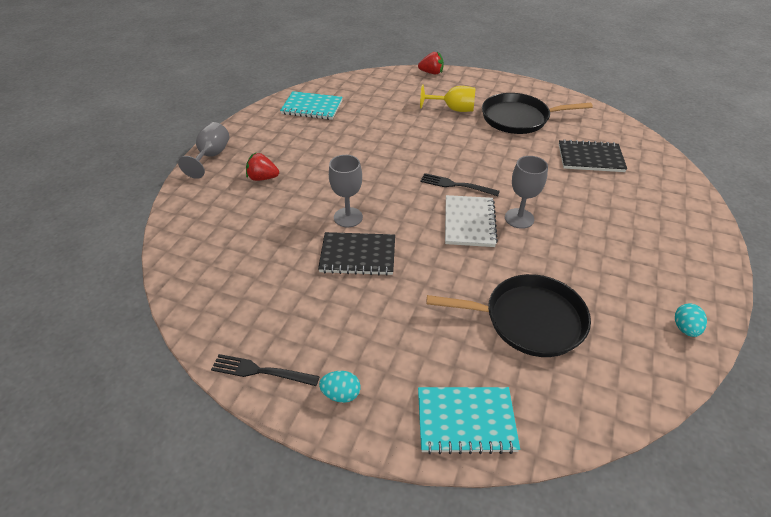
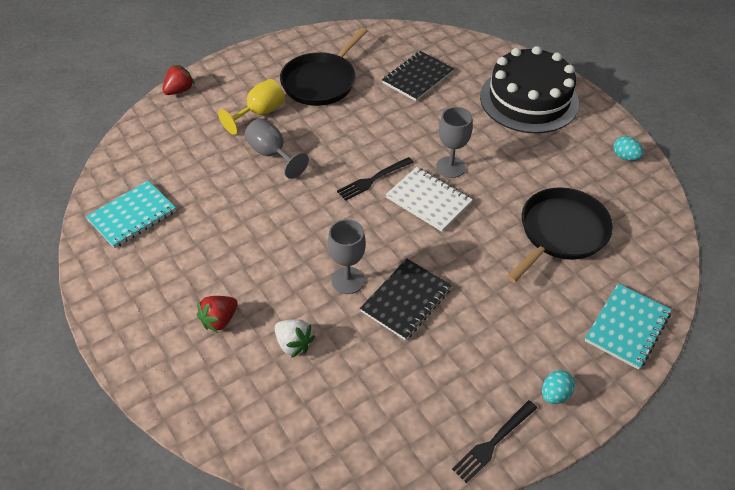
camera: 55 degrees left, 5 degrees up
grey goblet [178,122,229,179] -> grey goblet moved to [244,118,309,179]
none -> white strawberry [274,319,315,358]
none -> black cake [480,46,579,134]

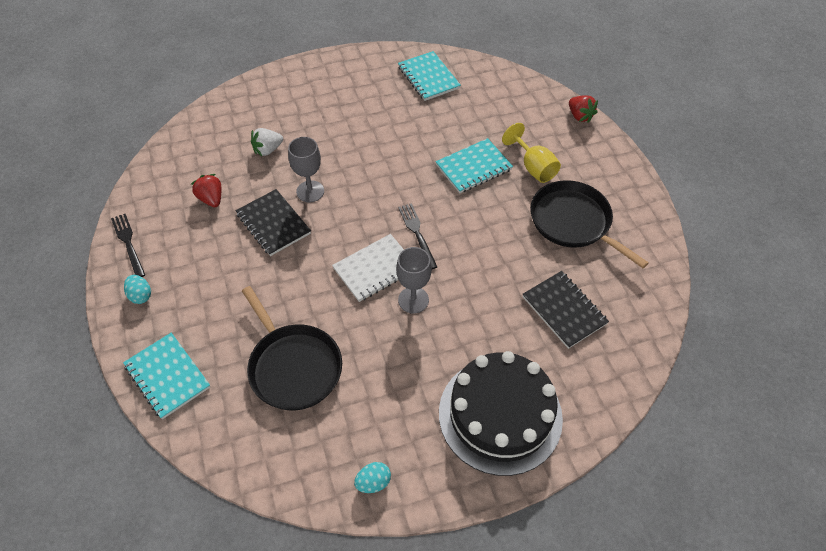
camera: 105 degrees right, 5 degrees up
red strawberry [197,296,238,333] -> red strawberry moved to [191,174,221,207]
grey goblet [244,118,309,179] -> turquoise notebook [436,138,513,193]

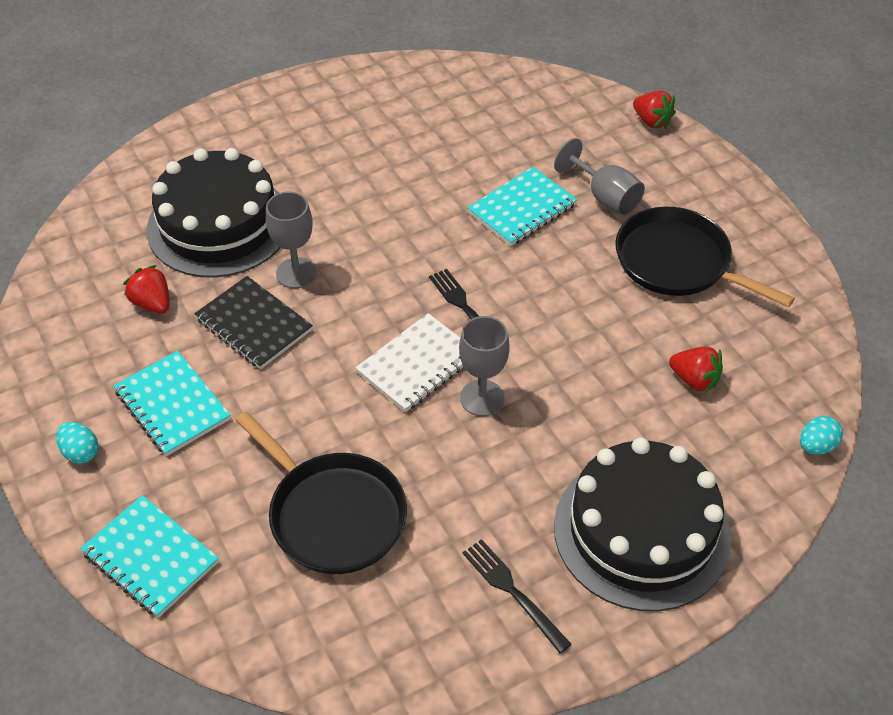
camera: 10 degrees left, 5 degrees down
black fork [111,214,145,277] -> black fork moved to [462,539,572,653]
white strawberry [251,128,283,156] -> black cake [147,148,281,278]
turquoise egg [354,462,391,493] -> turquoise egg moved to [800,416,843,455]
turquoise notebook [398,51,461,101] -> turquoise notebook moved to [114,351,231,456]
yellow goblet [502,123,561,183] -> grey goblet [554,138,645,216]
black notebook [522,271,609,349] -> red strawberry [669,347,723,393]

